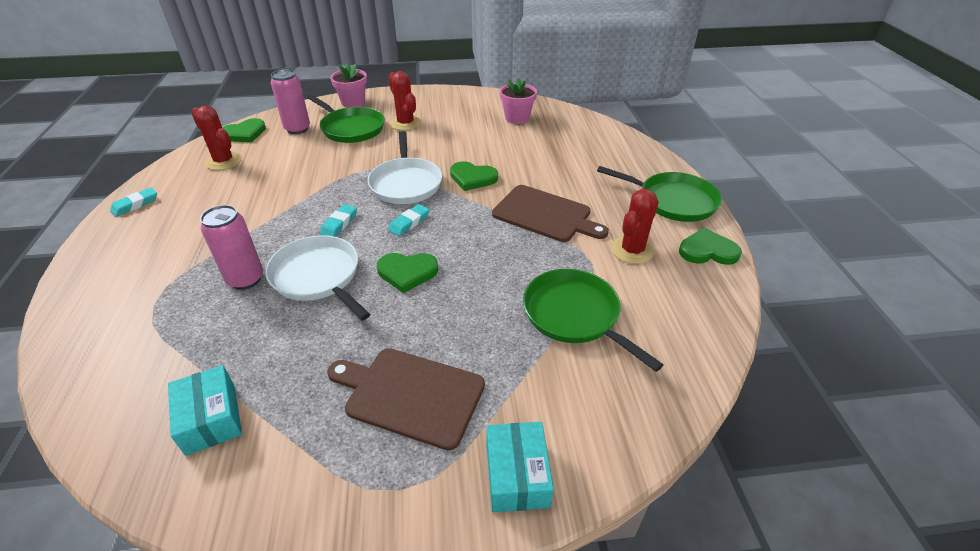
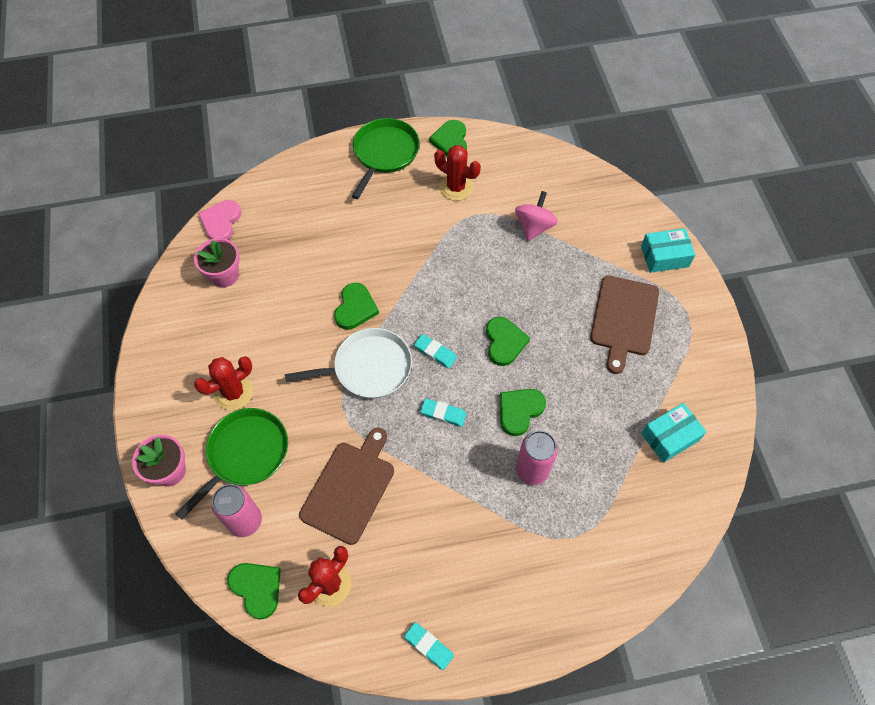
camera: 95 degrees left, 20 degrees up
white pan [265,235,370,320] -> green heart [500,389,546,436]
brown cutting board [492,185,609,242] -> brown cutting board moved to [299,428,394,545]
green pan [523,269,663,372] -> pink spinning top [515,191,558,241]
none -> pink heart [198,200,241,240]

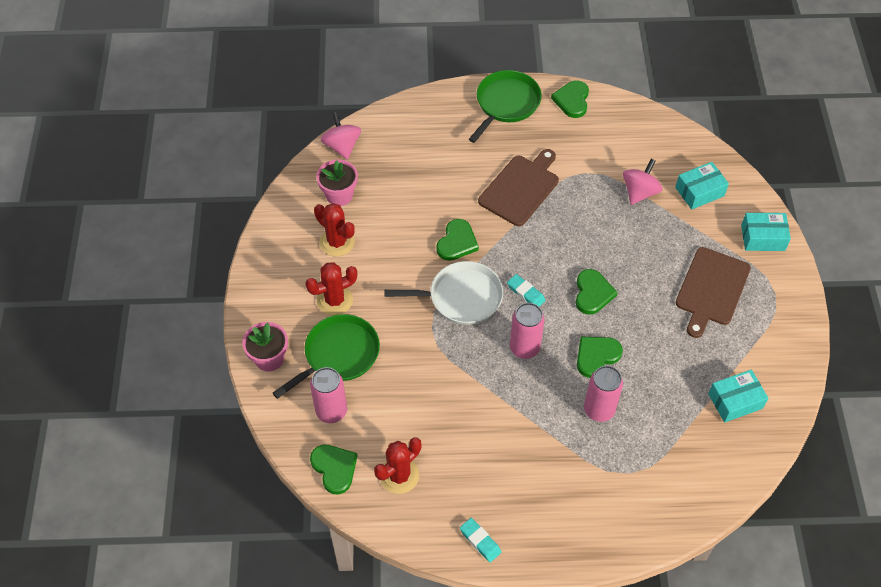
camera: 10 degrees right, 5 degrees down
pink heart [198,200,241,240] -> pink spinning top [321,112,361,160]
brown cutting board [299,428,394,545] -> brown cutting board moved to [478,149,559,226]
turquoise eraser [420,399,467,427] -> pink can [510,303,545,359]
red cactus [434,145,481,201] -> red cactus moved to [314,203,355,257]
none -> turquoise box [675,162,729,210]

